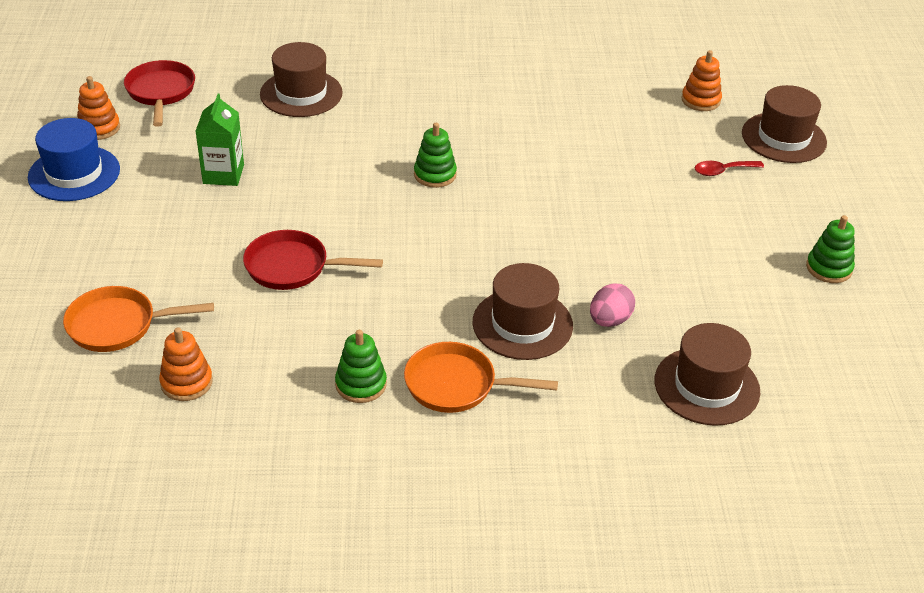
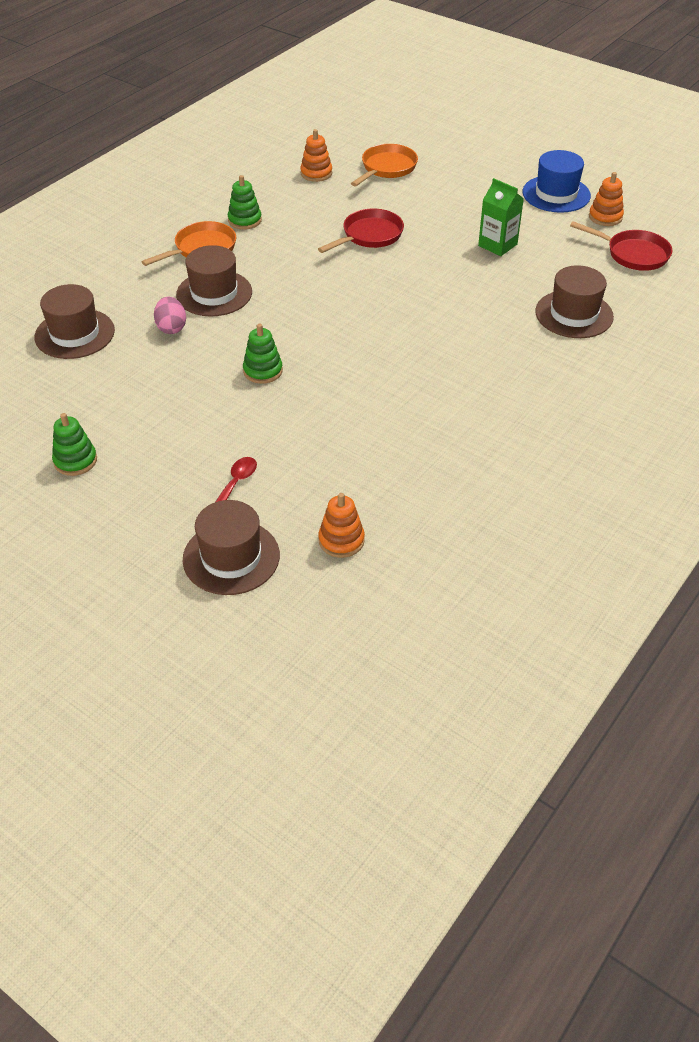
camera: 130 degrees right, 5 degrees up
green stacking toy [414,123,457,188] -> green stacking toy moved to [243,324,283,384]

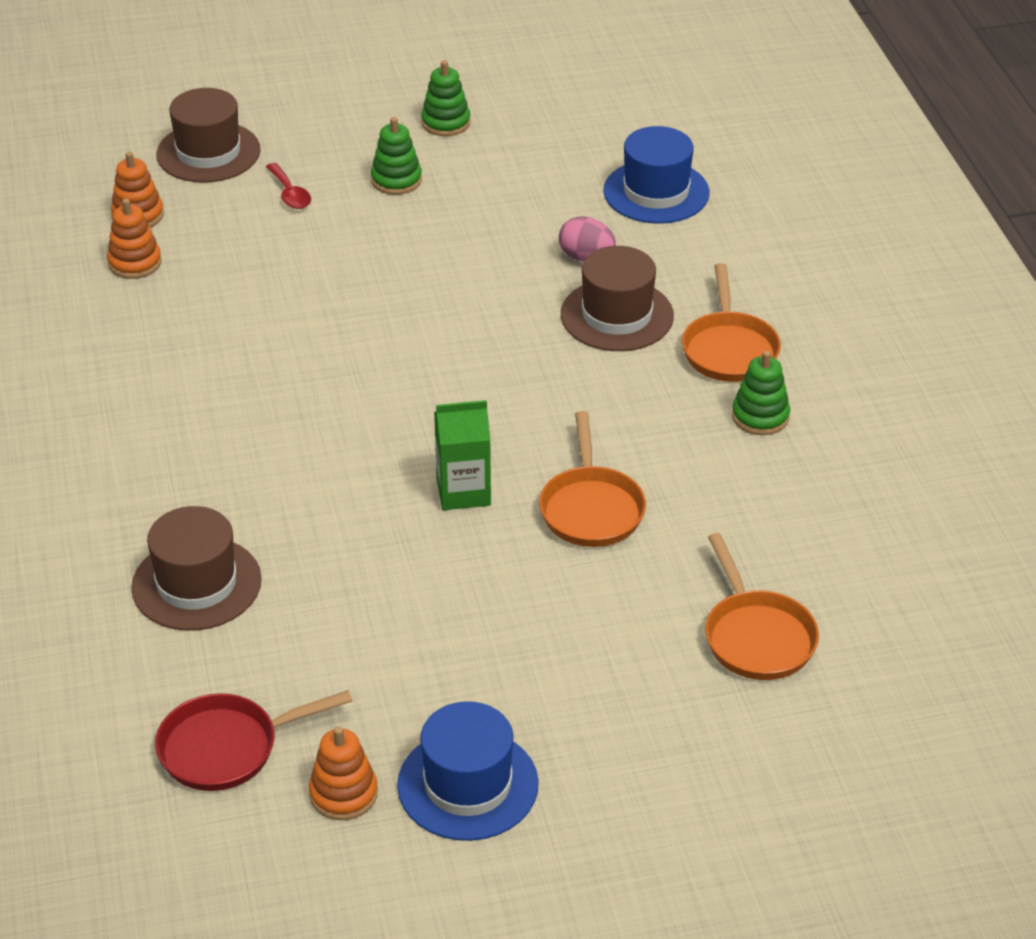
camera: 130 degrees right, 5 degrees down
brown hat [35,284,115,359] -> blue hat [603,126,710,224]
green stacking toy [243,324,283,384] -> green stacking toy moved to [371,117,422,195]
orange stacking toy [300,129,332,182] -> orange stacking toy moved to [107,199,162,279]
red pan [318,209,404,253] -> orange pan [539,411,646,547]
green carton [478,178,524,256] -> green carton moved to [434,400,491,510]

